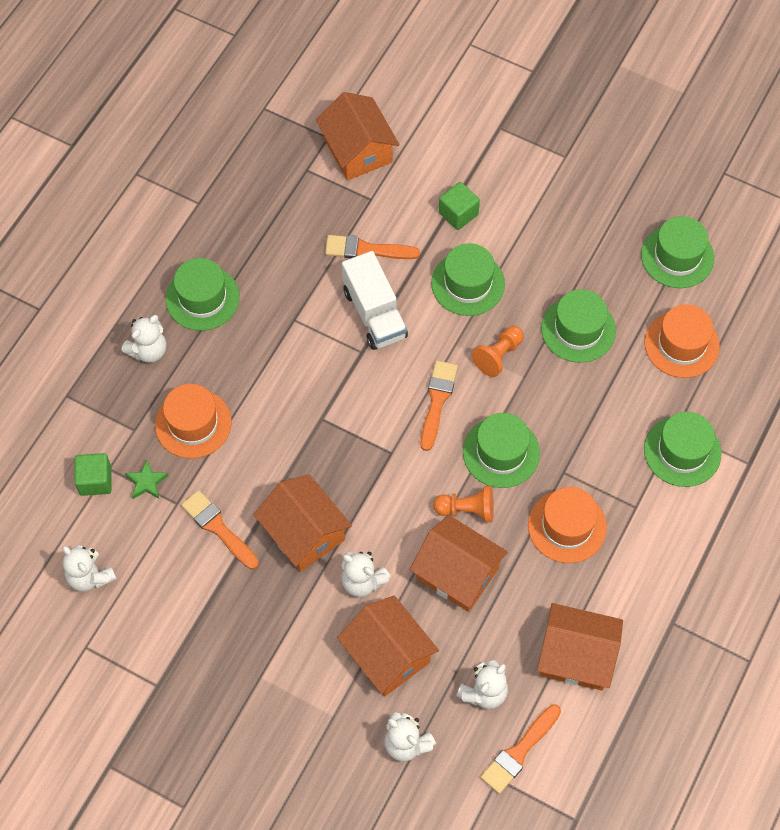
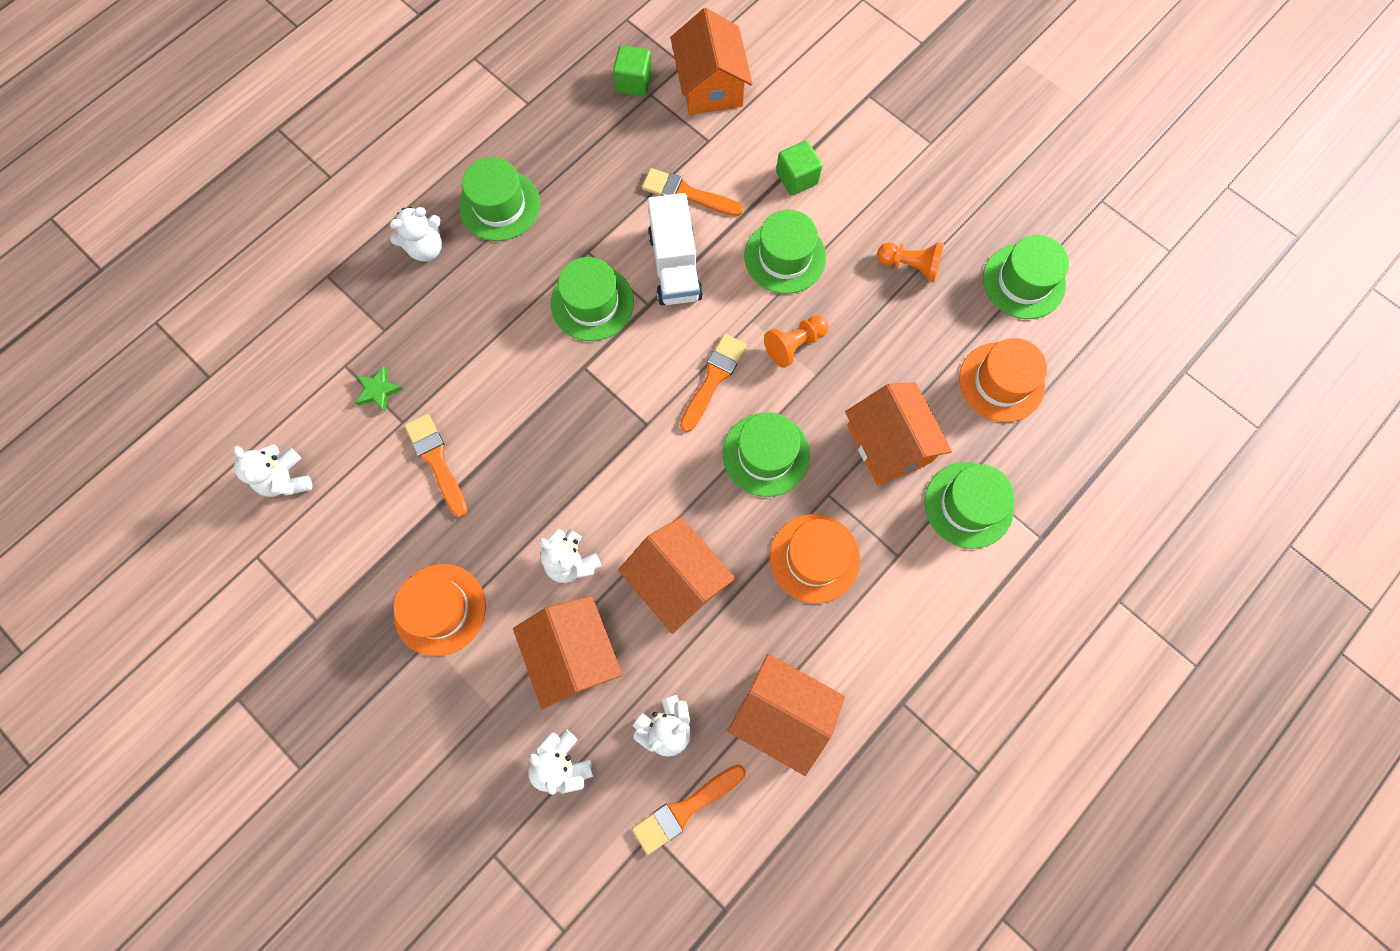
camera: 15 degrees right, 10 degrees up
green cube [74,453,112,496] -> green cube moved to [613,45,652,97]
orange hat [155,384,232,459] -> orange hat moved to [393,564,486,656]
orange house [253,475,352,572] -> orange house moved to [845,382,952,485]
orange pawn [433,485,494,522] -> orange pawn moved to [877,242,944,282]
green hat [541,289,616,363] -> green hat moved to [551,257,634,341]

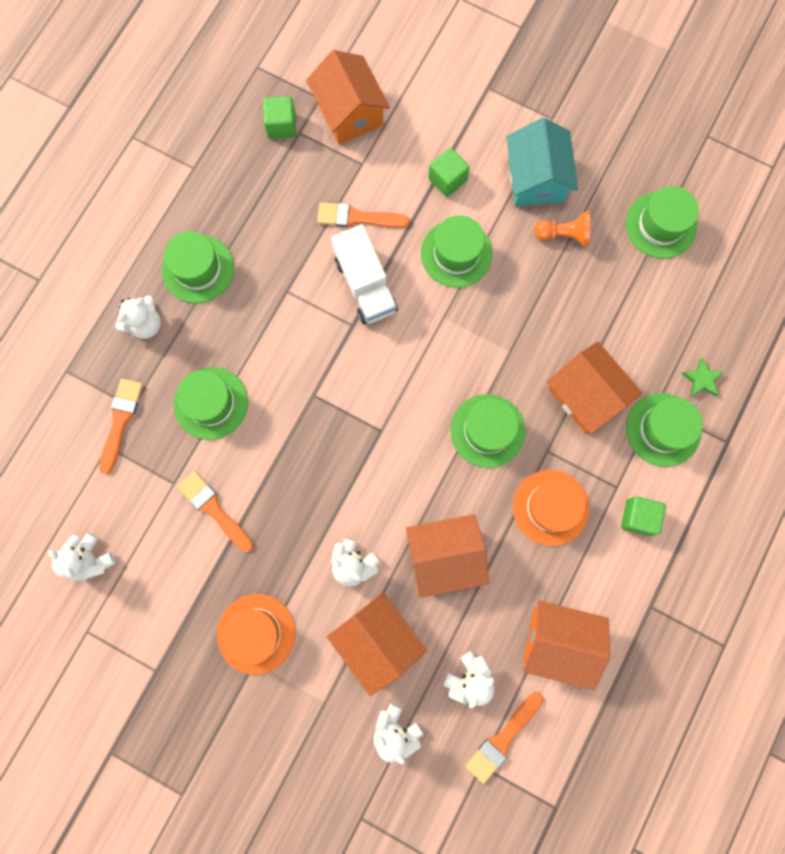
camera: 15 degrees left, 5 degrees up
green star [355,366,404,413] -> green star moved to [681,358,724,397]
green hat [551,257,634,341] -> green hat moved to [174,367,248,440]
orange house [618,517,736,634] -> orange house turned 45 degrees counterclockwise [406,514,489,598]
orange brush [680,334,747,432] -> orange brush moved to [99,379,143,474]
orange pawn [764,315,829,368] -> none
orange hat [959,338,1047,422] -> none
none -> turquoise house [507,118,578,206]
none -> green cube [621,496,666,536]

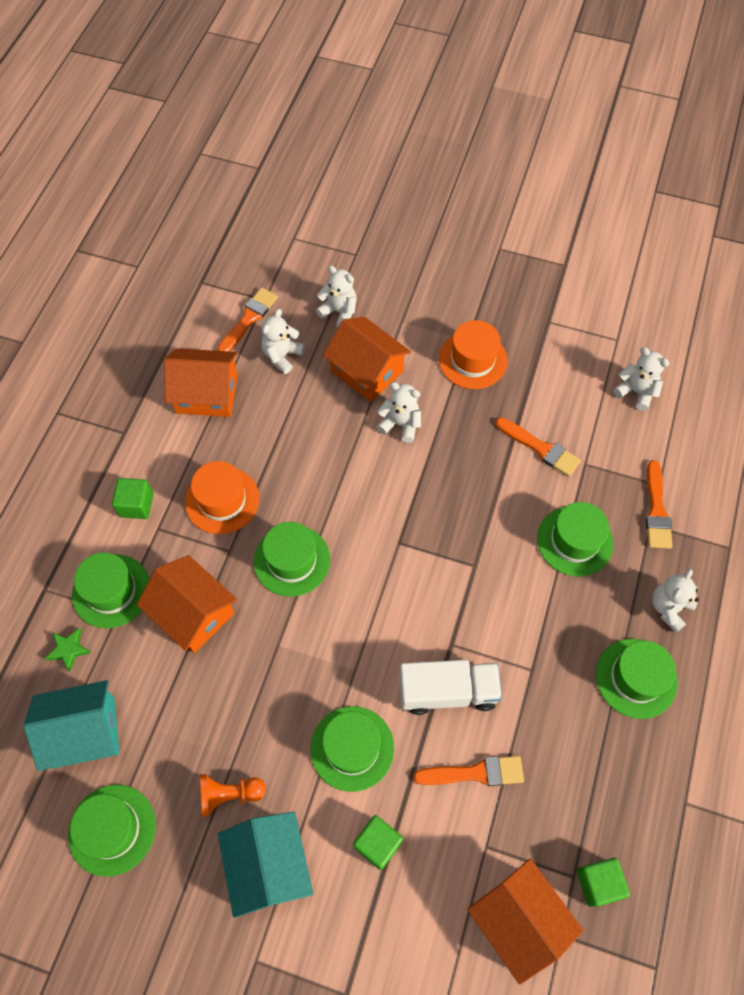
camera: 170 degrees right, 15 degrees down
white truck [331,225,398,324] -> white truck turned 120 degrees clockwise [400,660,502,715]
orange house [406,514,489,598] -> none
none -> turquoise house [24,680,120,771]

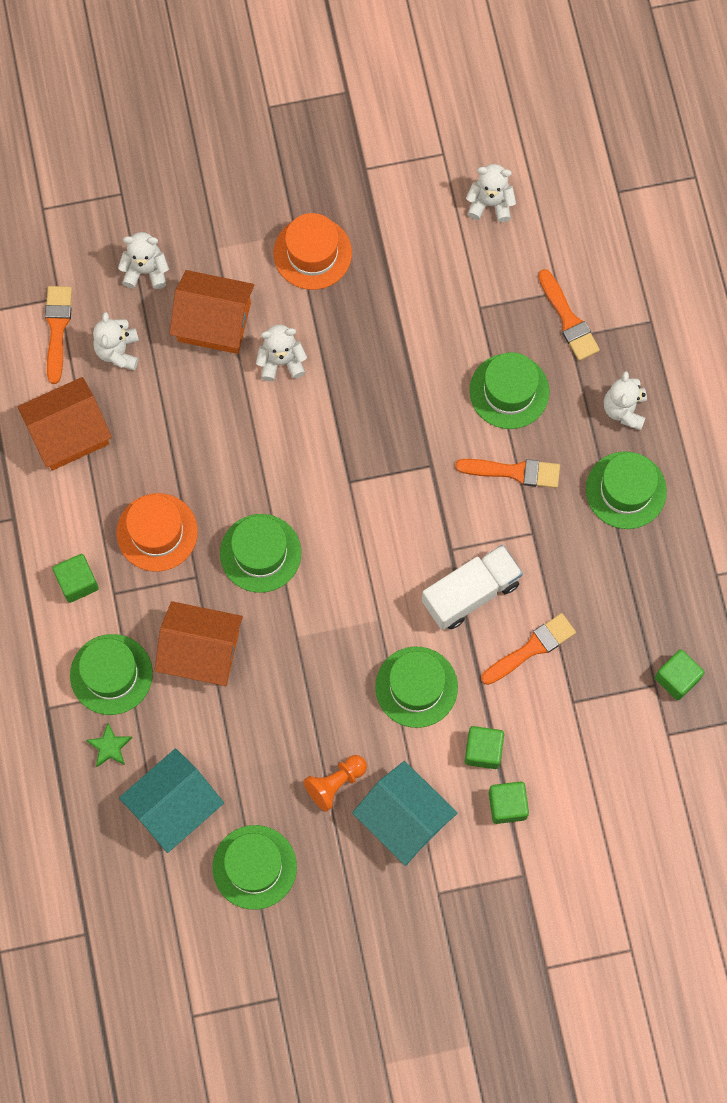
camera: 30 degrees left, 10 degrees up
orange house [467,858,583,985] -> none
orange brush [495,417,581,477] -> orange brush moved to [455,459,560,488]
none -> green cube [489,782,529,824]

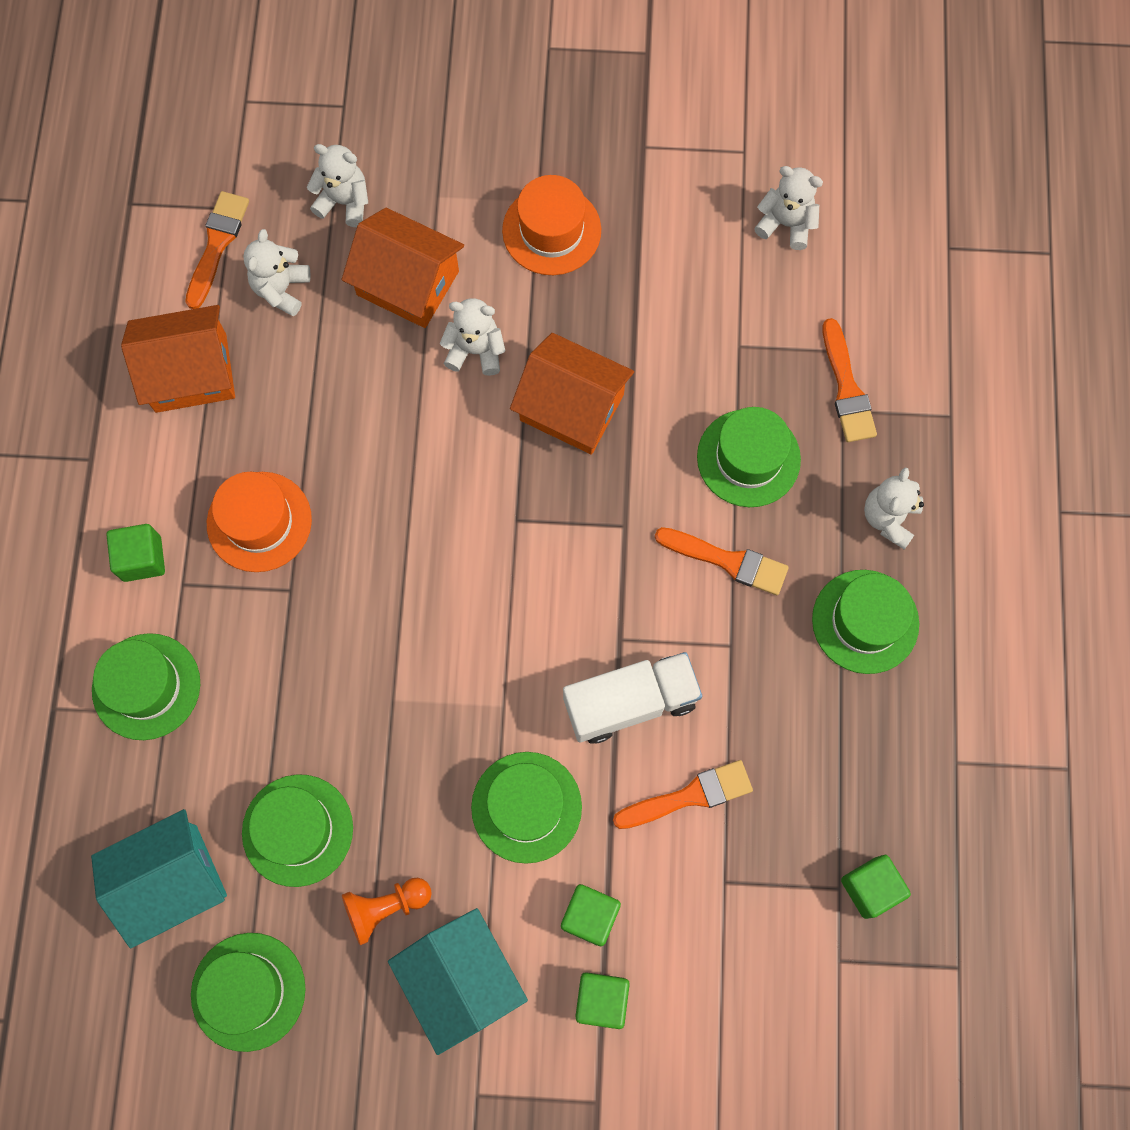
camera: 15 degrees right, 0 degrees up
green star [86,723,132,767] -> none
orange house [155,601,243,686] -> orange house moved to [510,333,634,455]
green hat [220,514,301,593] -> green hat moved to [242,774,353,887]

